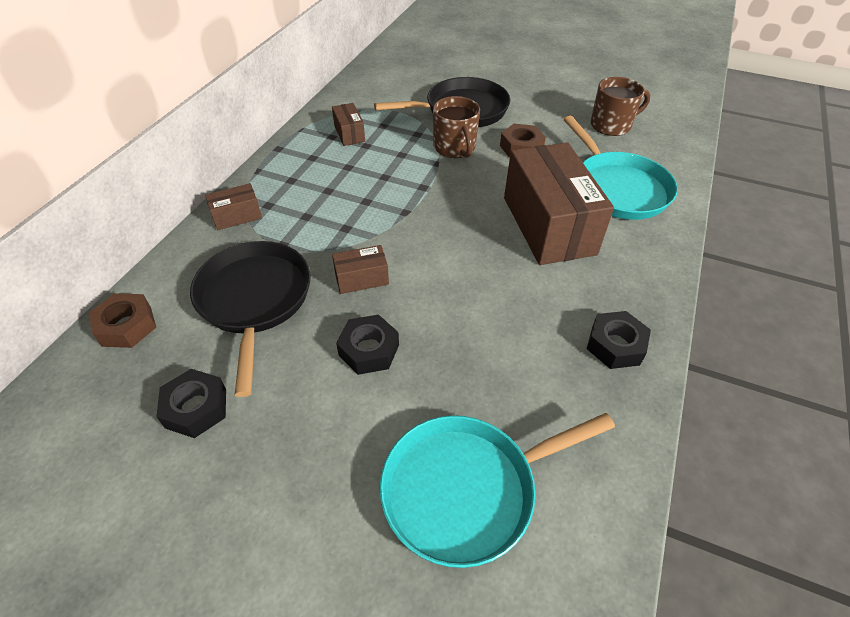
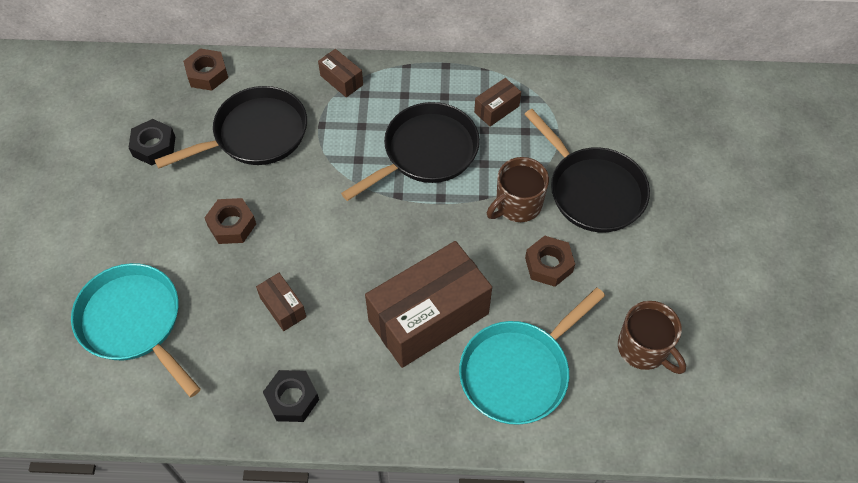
camera: 70 degrees right, 10 degrees up
brown box [332,245,389,294] -> brown box moved to [256,273,306,331]
black nut [336,314,399,375] -> brown nut [204,198,256,244]
none -> black pan [341,102,480,201]

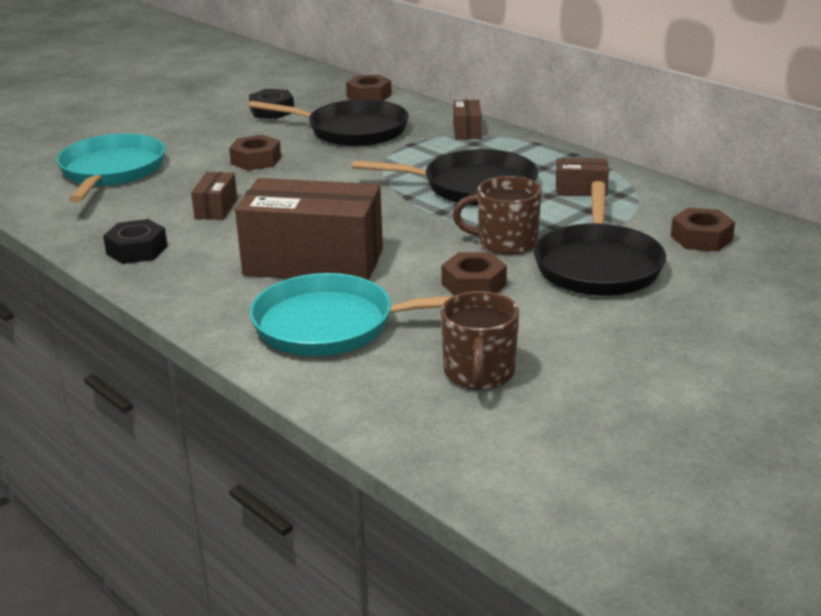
camera: 45 degrees right, 30 degrees down
none -> brown nut [671,208,735,251]

